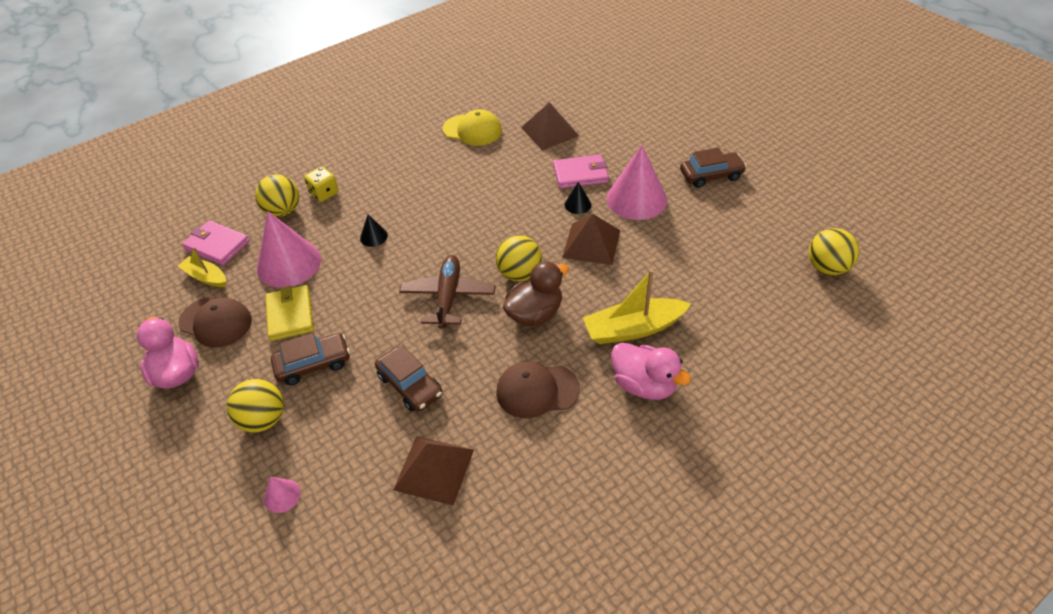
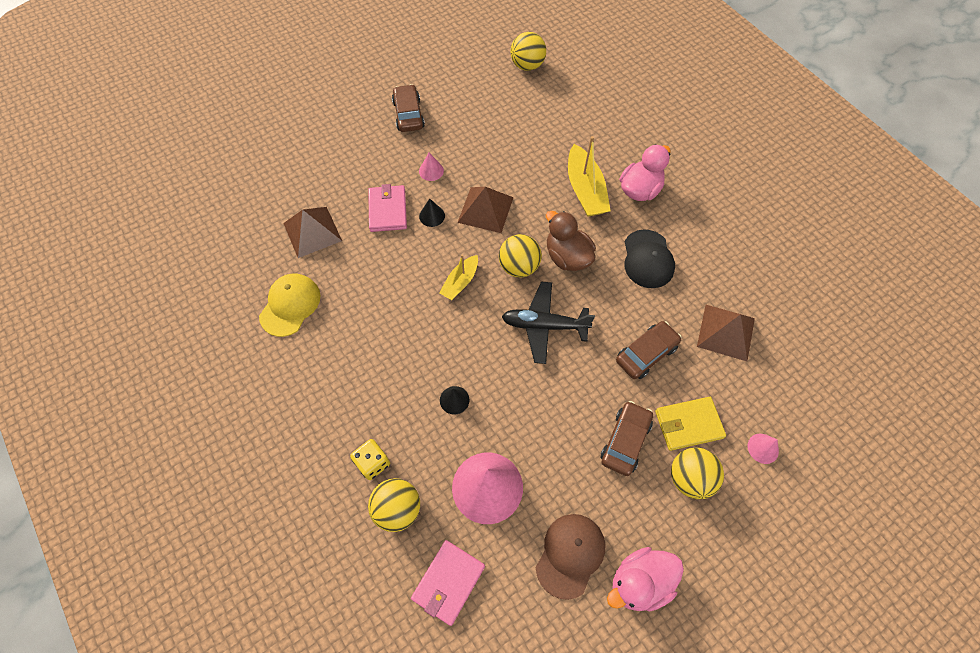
camera: 90 degrees left, 15 degrees up
yellow boat [178,247,226,287] -> yellow boat moved to [439,255,478,300]
yellow wallet [265,285,314,341] -> yellow wallet moved to [655,397,726,451]
brown car [271,333,350,385] -> brown car turned 45 degrees clockwise [601,401,653,476]
brown plane [399,255,496,329] -> black plane [502,281,595,364]
brown cap [496,362,580,418] -> black cap [624,229,675,288]
pink cone [606,145,667,220] -> pink cone [419,153,444,181], size x0.45

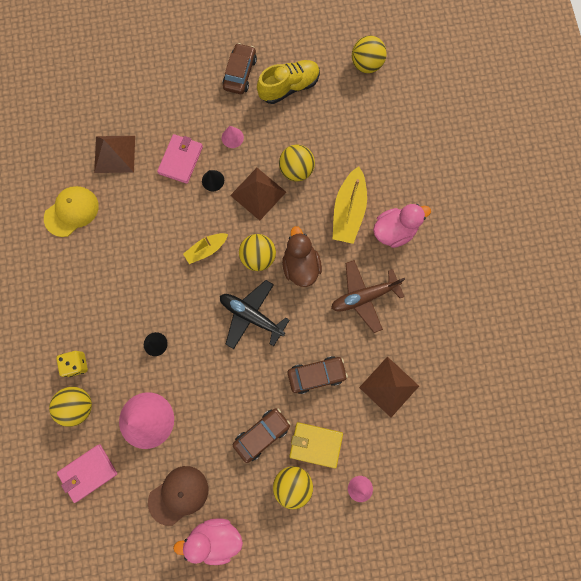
camera: 25 degrees right, 15 degrees up
black cap [624,229,675,288] -> brown plane [331,260,405,333]
none -> yellow shoe [257,60,320,104]
none -> yellow ball [279,144,315,182]

